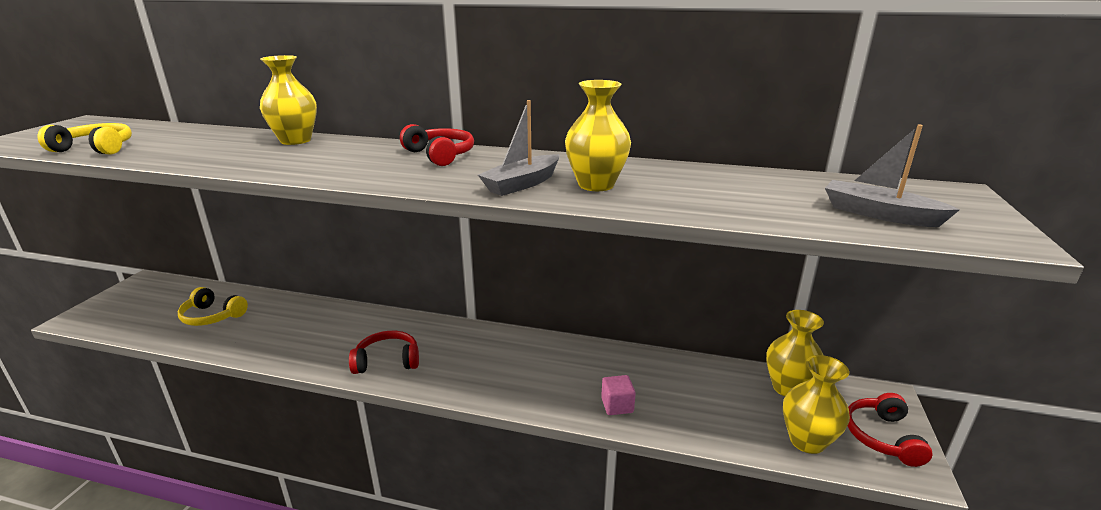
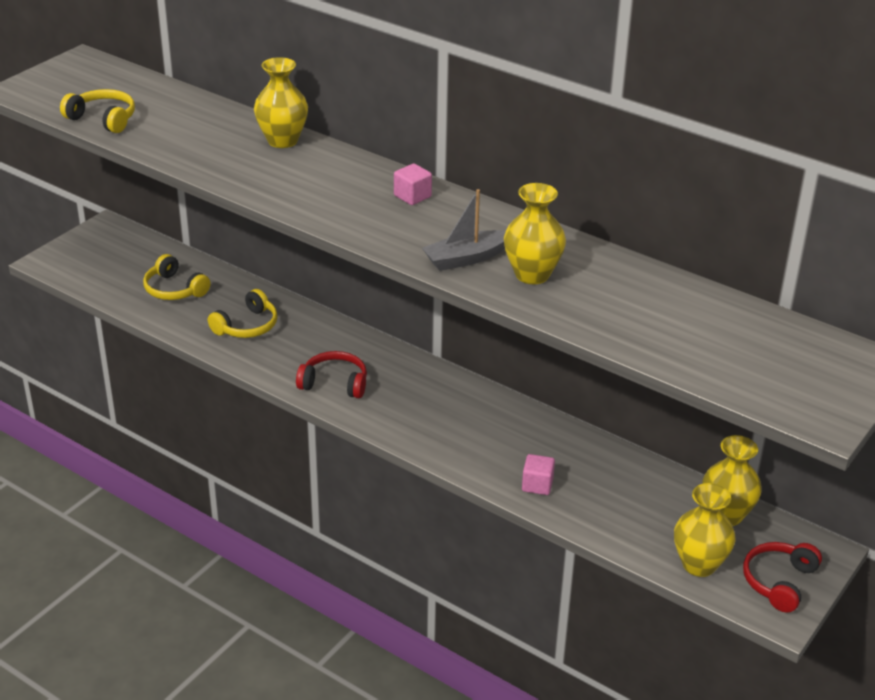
camera: 20 degrees right, 10 degrees up
red headphones [400,124,474,166] -> pink cube [394,163,432,205]
grey boat [825,124,960,227] -> none
none -> yellow headphones [208,289,278,338]

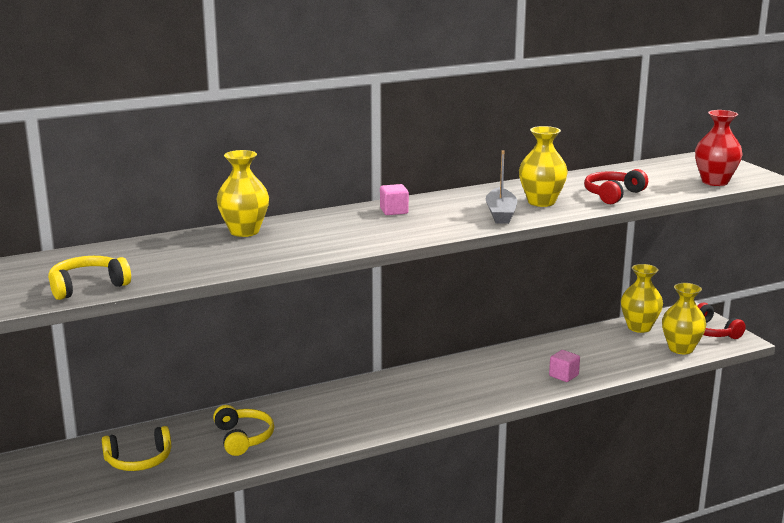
camera: 60 degrees left, 15 degrees down
red headphones [296,351,367,398] -> red headphones moved to [584,169,648,204]
none -> red vase [695,110,743,186]

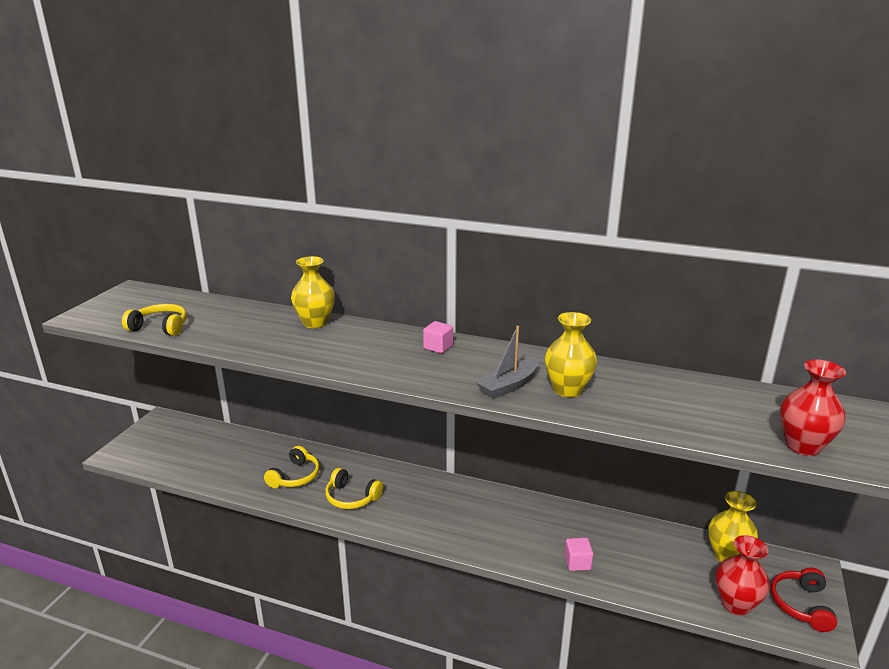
camera: 45 degrees right, 5 degrees up
yellow headphones [102,426,171,471] -> yellow headphones moved to [325,468,383,509]
red headphones [584,169,648,204] -> none
yellow vase [662,283,706,354] -> red vase [716,535,770,616]

